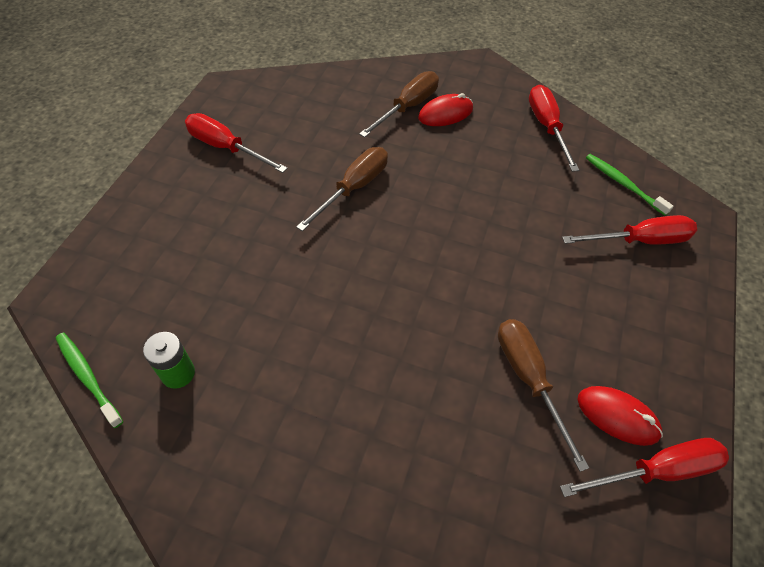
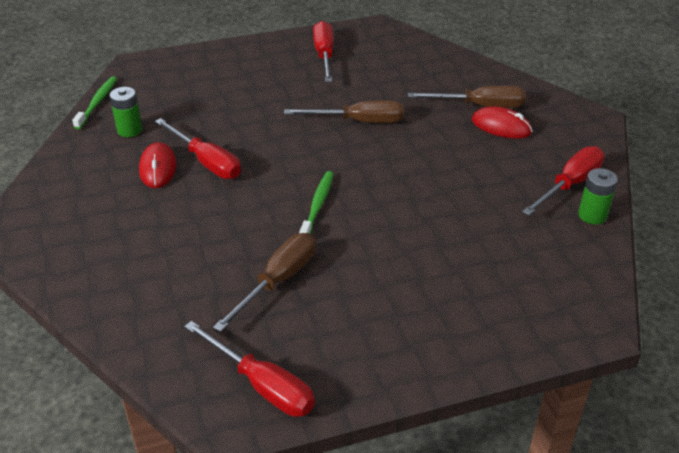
camera: 55 degrees right, 15 degrees down
red screwdriver [562,215,697,245] -> red screwdriver moved to [155,118,241,179]
red mouse [578,386,663,446] -> red mouse moved to [139,142,177,188]
green toothbrush [586,154,673,216] -> green toothbrush moved to [299,171,333,234]
none -> green battery [578,168,618,225]

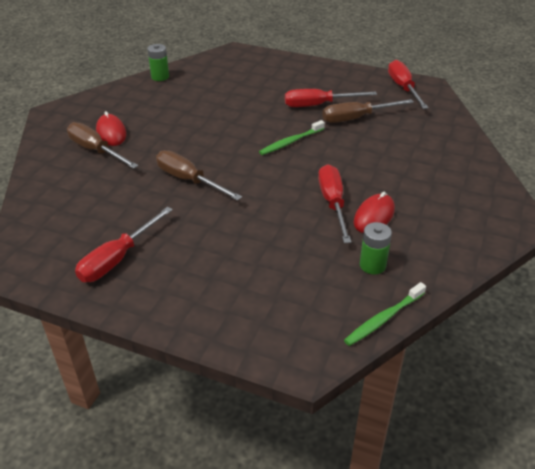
camera: 140 degrees left, 0 degrees up
red screwdriver [522,146,605,215] -> red screwdriver moved to [285,89,377,107]

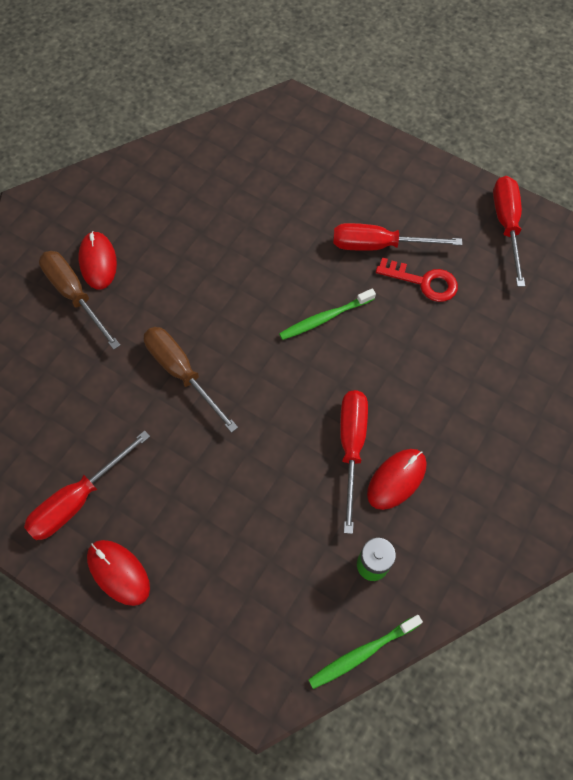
camera: 10 degrees right, 25 degrees up
green battery [147,44,169,81] -> none
brown screwdriver [323,99,414,123] -> red key [376,257,458,302]
none -> red mouse [87,540,150,606]

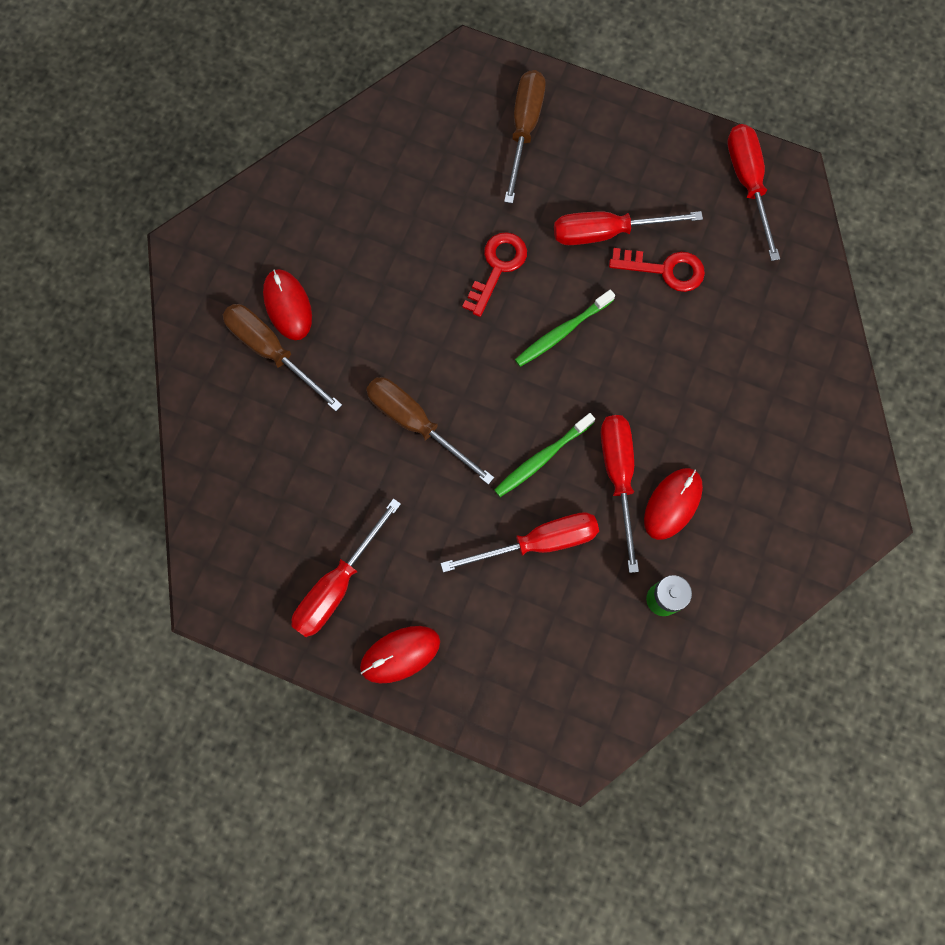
camera: 10 degrees left, 10 degrees up
red mouse [87,540,150,606] -> red mouse turned 60 degrees counterclockwise [360,626,440,683]
green toothbrush [308,615,423,689] -> green toothbrush moved to [494,413,595,497]
none -> red screwdriver [441,512,599,573]
none -> red key [462,232,527,317]
none -> brown screwdriver [504,70,546,204]

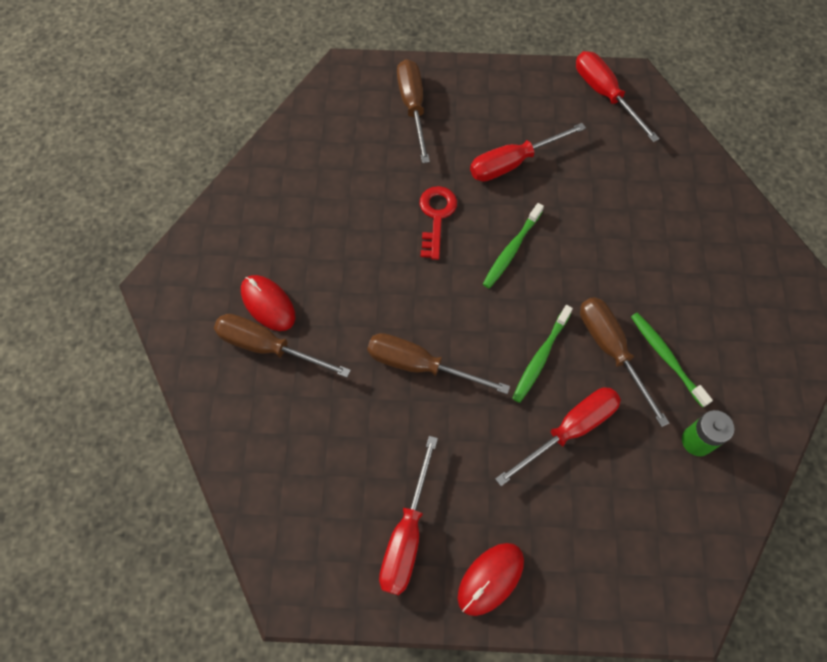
camera: 20 degrees left, 10 degrees down
red screwdriver [601,415,639,573] -> brown screwdriver [580,297,669,427]
red key [609,248,705,292] -> none
red mouse [644,468,703,540] -> green toothbrush [631,313,713,408]

